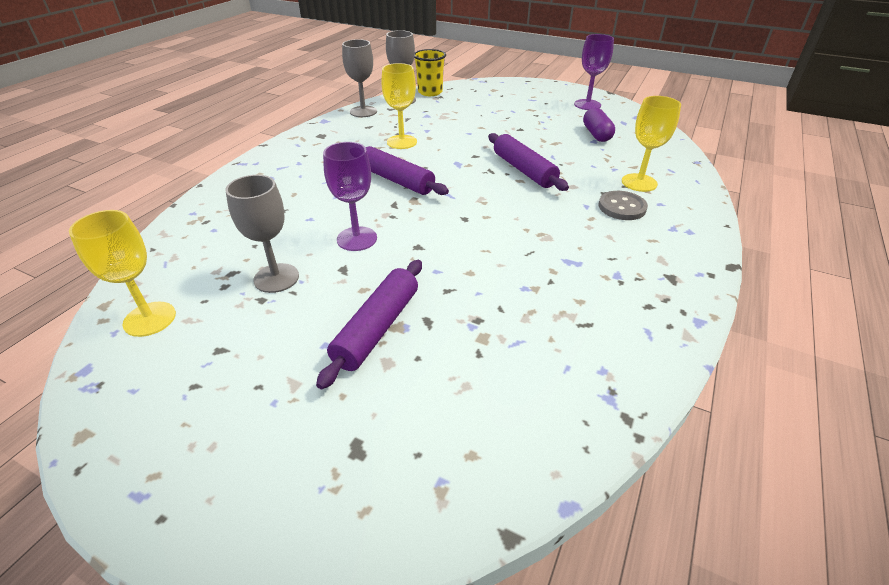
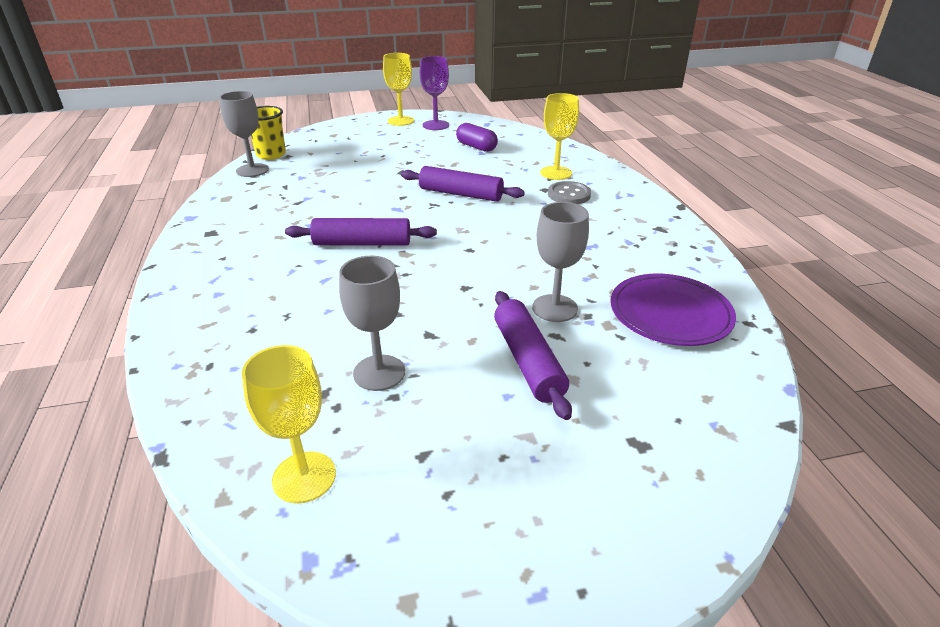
camera: 40 degrees left, 5 degrees down
purple goblet [323,142,377,251] -> none
grey goblet [342,39,377,117] -> grey goblet moved to [532,202,589,322]
yellow goblet [381,63,417,149] -> yellow goblet moved to [383,53,414,126]
none -> purple plate [611,274,736,346]

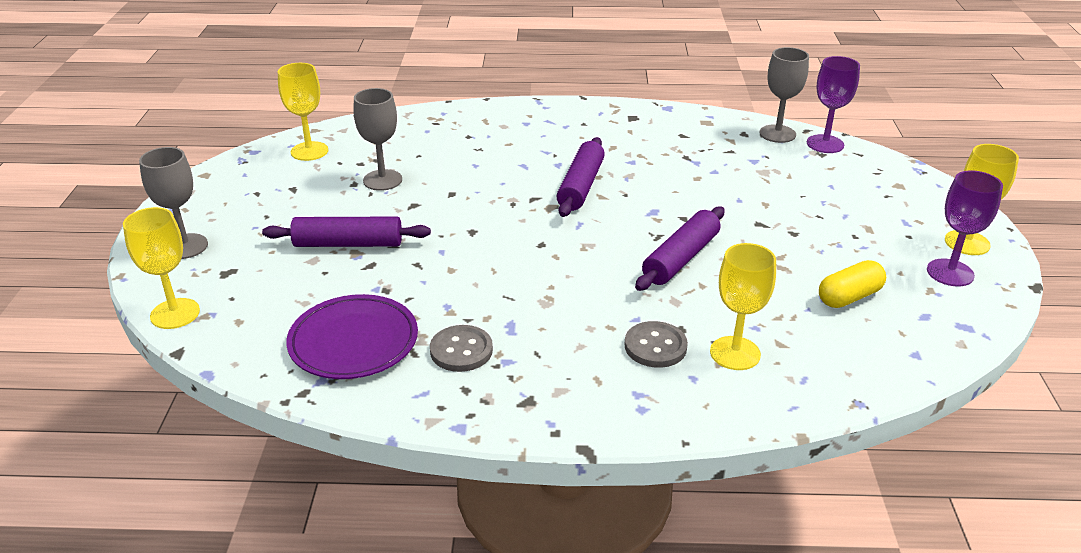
camera: 105 degrees right, 0 degrees up
yellow cup [251,106,286,160] -> purple goblet [807,56,860,153]
purple capsule [456,123,498,152] -> yellow capsule [819,260,886,308]
grey goblet [532,202,589,322] -> grey goblet moved to [139,147,208,259]
none -> yellow goblet [123,207,200,329]
none -> grey button [430,325,493,372]

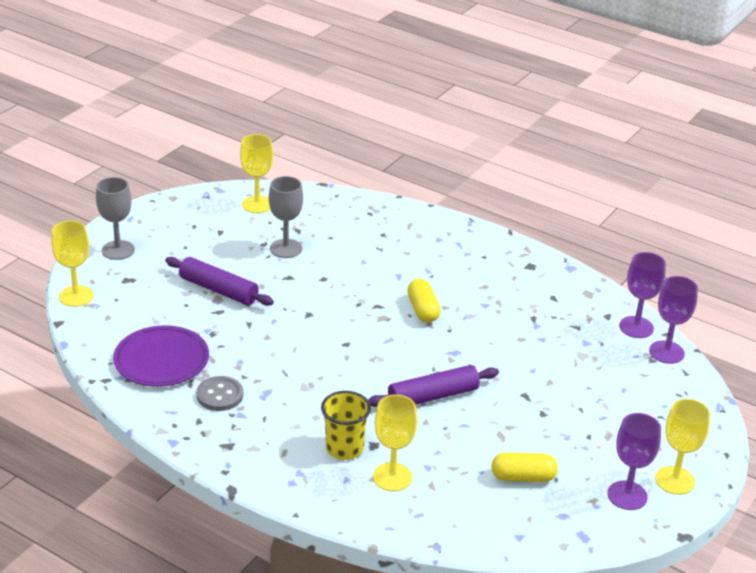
camera: 30 degrees right, 0 degrees up
purple rolling pin [556,137,605,217] -> yellow capsule [407,279,441,323]
grey button [625,321,688,368] -> yellow cup [321,391,371,460]
grey goblet [760,47,809,143] -> purple goblet [619,252,666,338]

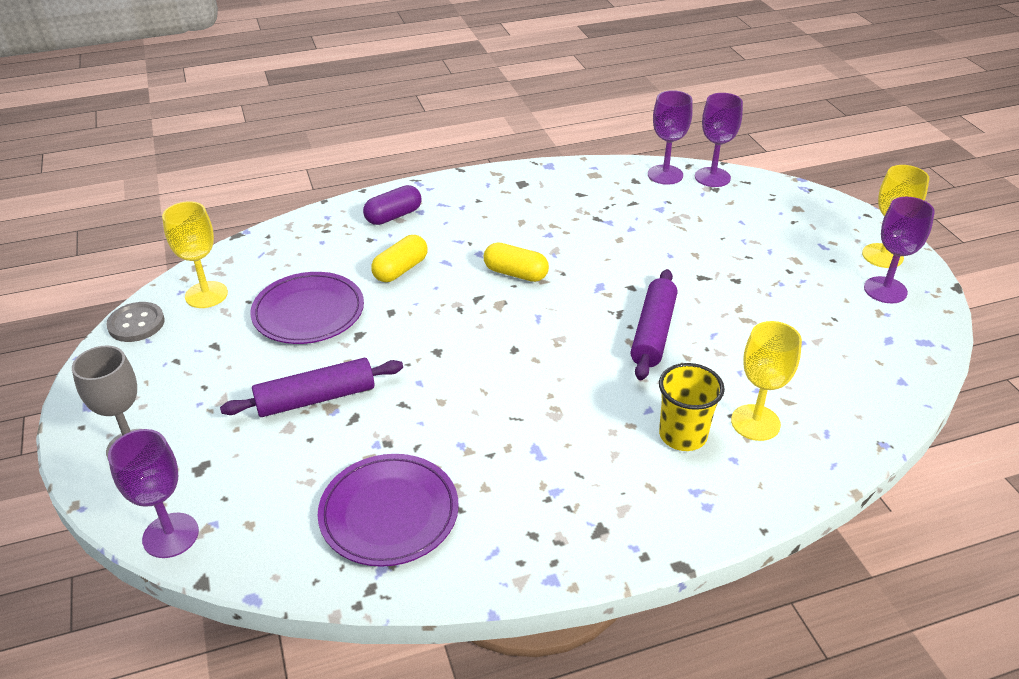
camera: 50 degrees left, 5 degrees up
yellow goblet [51,221,94,307] -> purple goblet [108,429,199,558]
grey button [196,376,243,411] -> grey button moved to [106,302,165,342]
grey goblet [269,176,303,258] -> purple plate [250,272,364,344]
yellow capsule [491,452,558,482] -> yellow capsule moved to [371,235,428,282]
none -> purple capsule [363,185,422,225]

